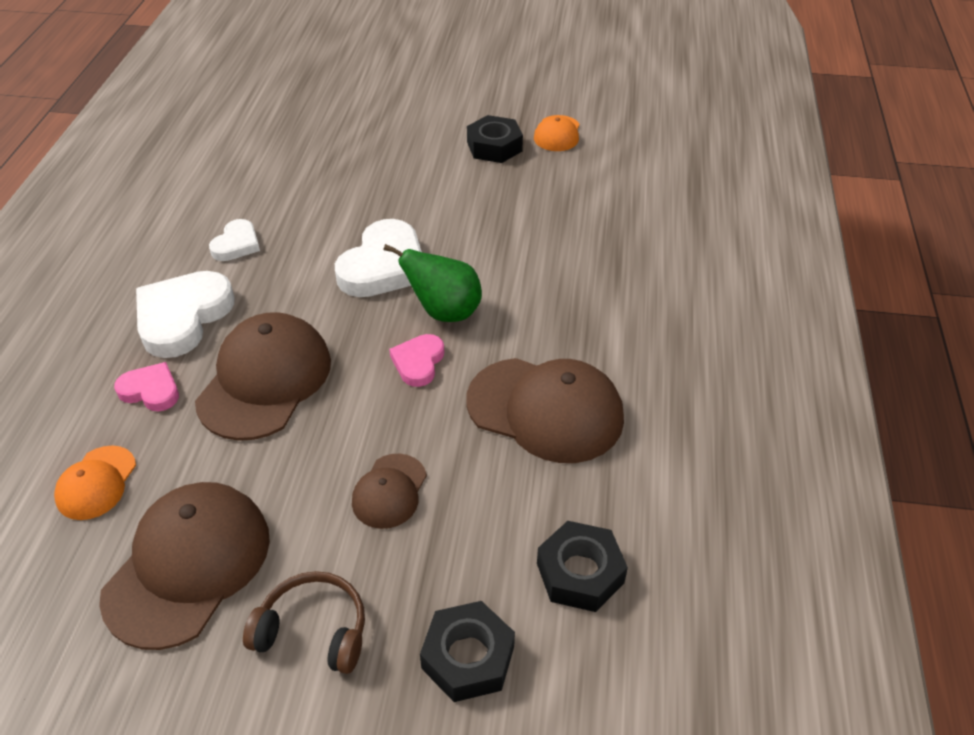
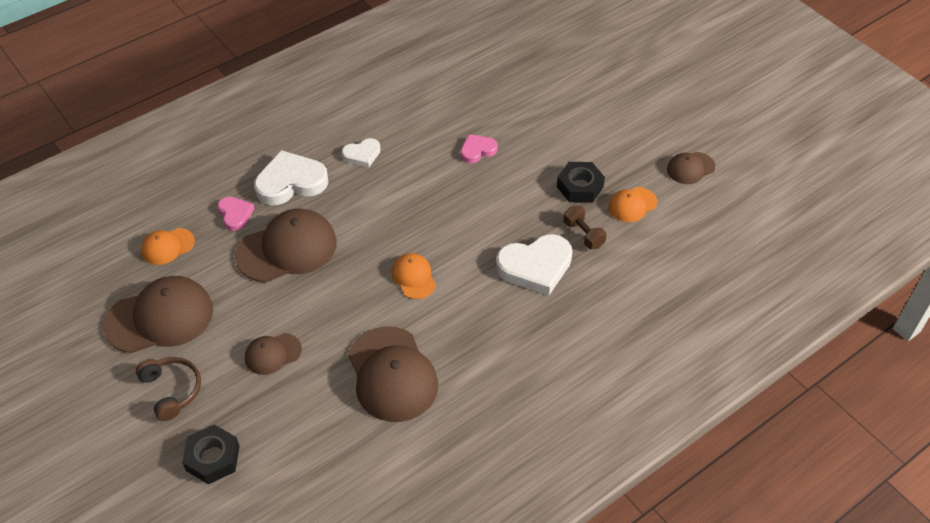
camera: 45 degrees right, 5 degrees up
white heart [335,219,422,297] -> white heart moved to [496,234,573,296]
green pear [383,244,482,322] -> orange cap [392,253,436,299]
pink heart [389,334,444,387] -> pink heart moved to [461,134,498,163]
black nut [537,521,628,612] -> none
none -> brown dumbbell [564,206,607,249]
none -> brown cap [667,152,715,184]

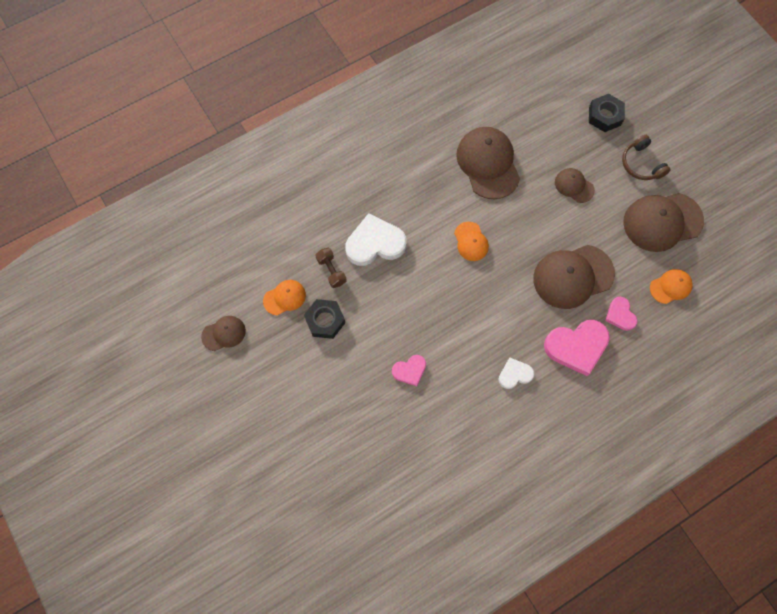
camera: 175 degrees left, 20 degrees up
brown cap [245,333,302,375] -> brown cap turned 120 degrees counterclockwise [555,168,595,203]
white heart [254,150,328,205] -> pink heart [544,320,610,376]

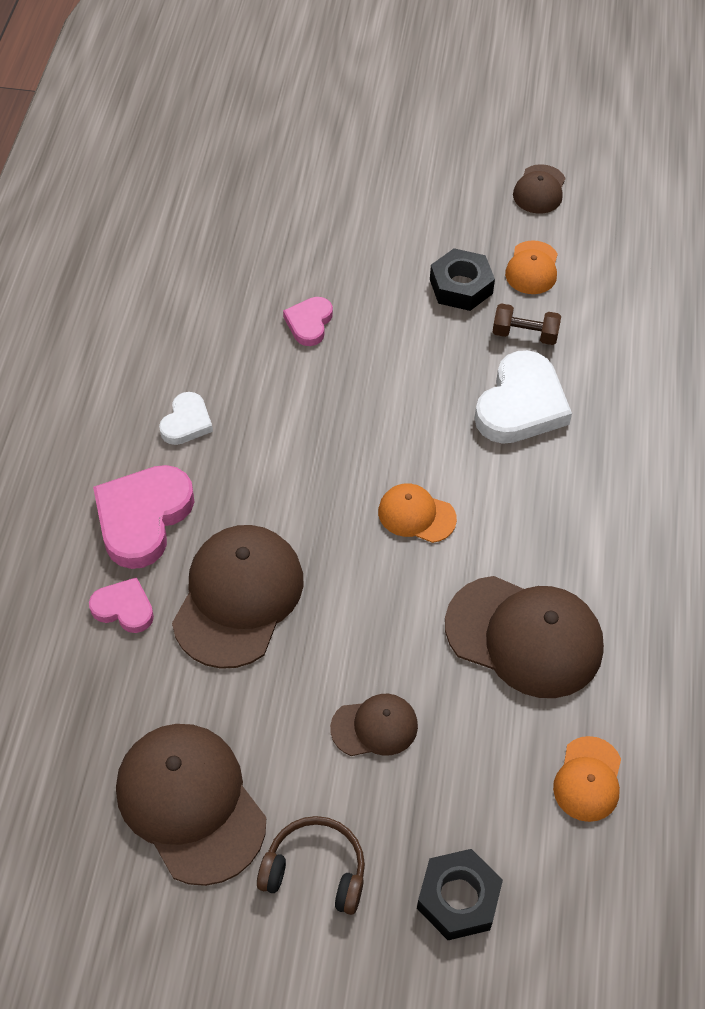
camera: 130 degrees right, 15 degrees down
brown cap [624,193,704,252] -> brown cap turned 60 degrees counterclockwise [116,724,266,886]
orange cap [650,269,693,304] -> orange cap moved to [553,736,621,822]

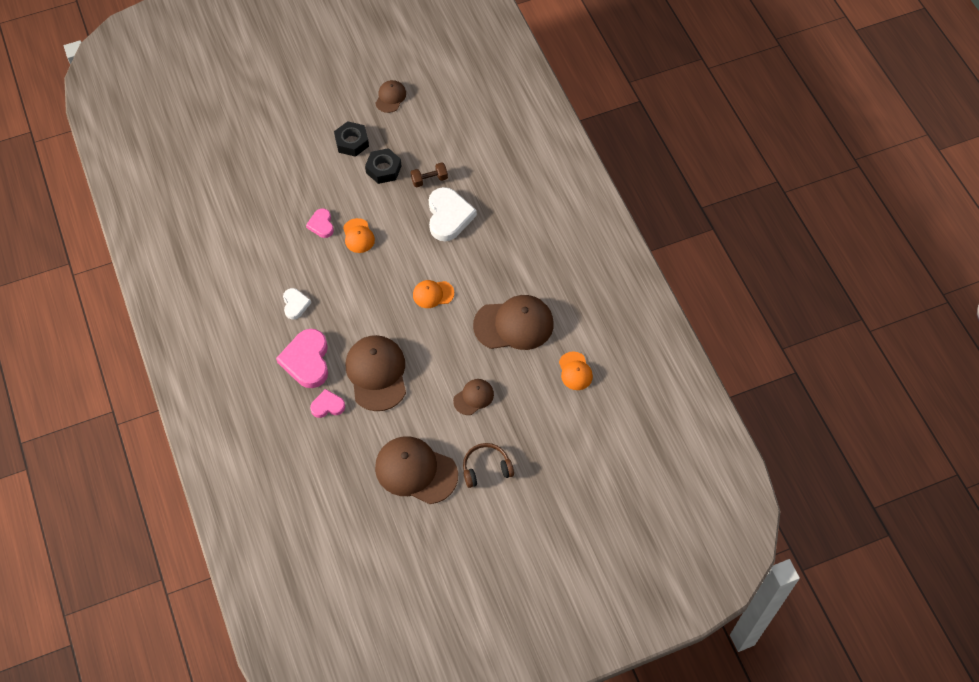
camera: 30 degrees left, 5 degrees up
black nut [417,849,503,940] -> black nut moved to [334,121,369,157]
orange cap [505,240,558,294] -> orange cap moved to [343,218,375,253]
brown cap [513,164,565,214] -> brown cap turned 150 degrees counterclockwise [375,80,406,113]

